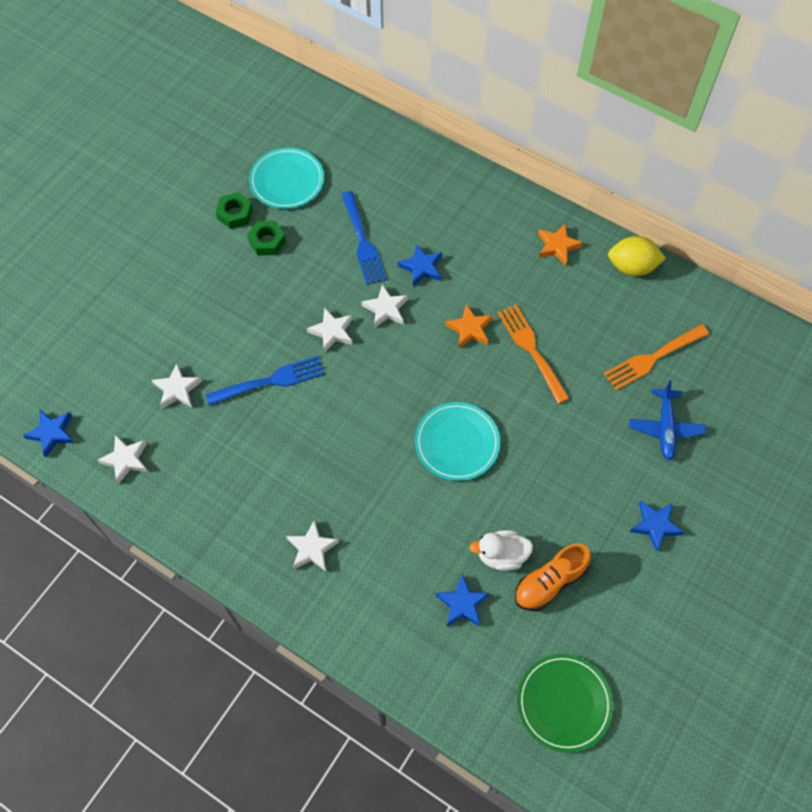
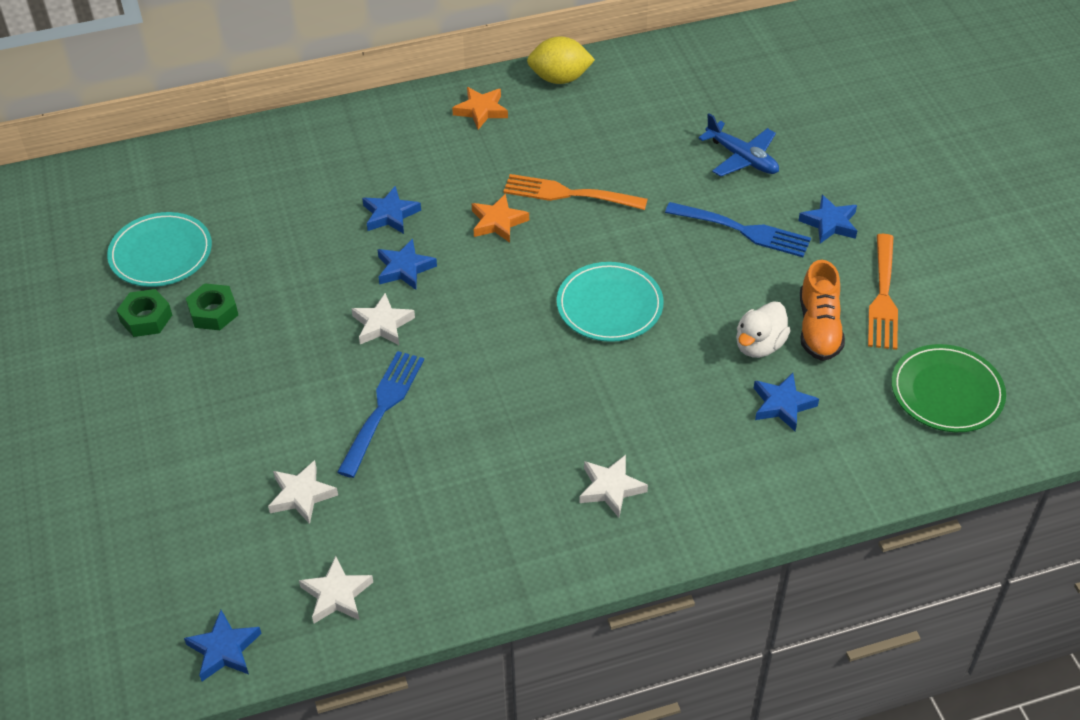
camera: 50 degrees left, 15 degrees down
blue fork [341,191,387,285] -> blue fork moved to [665,202,811,257]
white star [361,284,408,328] -> blue star [377,239,437,290]
orange fork [604,324,709,390] -> orange fork moved to [868,234,898,350]
yellow lemon [608,236,666,276] -> yellow lemon turned 45 degrees clockwise [527,36,595,84]

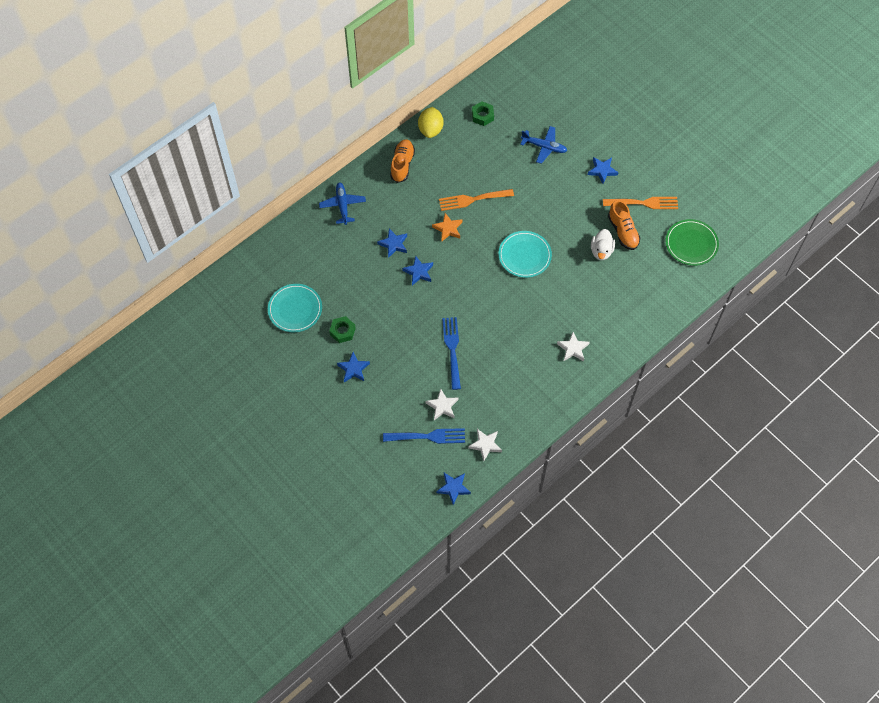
camera: 25 degrees left, 15 degrees up
green nut [116,289,172,337] -> green nut moved to [472,101,494,126]
white star [351,293,415,345] -> none
orange star [452,87,508,130] -> orange shoe [390,139,415,183]
yellow lemon [527,36,595,84] -> yellow lemon turned 60 degrees counterclockwise [418,107,443,138]
blue fork [665,202,811,257] -> blue fork moved to [383,428,465,444]
blue star [754,373,819,431] -> blue star moved to [337,352,370,382]
orange fork [868,234,898,350] -> orange fork turned 75 degrees counterclockwise [603,197,678,209]
none -> blue plane [319,183,366,225]

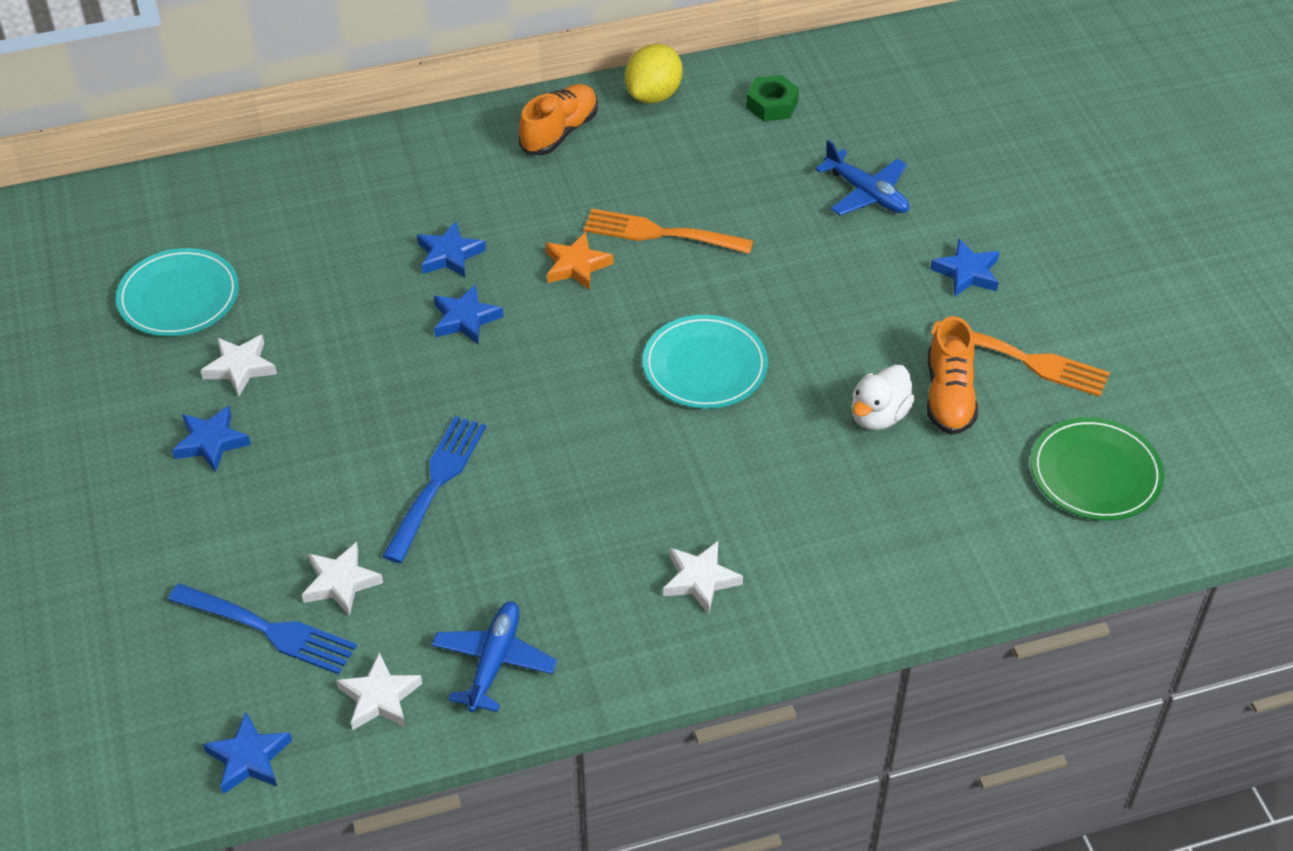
camera: 25 degrees right, 15 degrees down
blue plane [319,183,366,225] -> blue plane moved to [432,601,557,713]
green nut [329,316,356,343] -> white star [200,335,277,396]

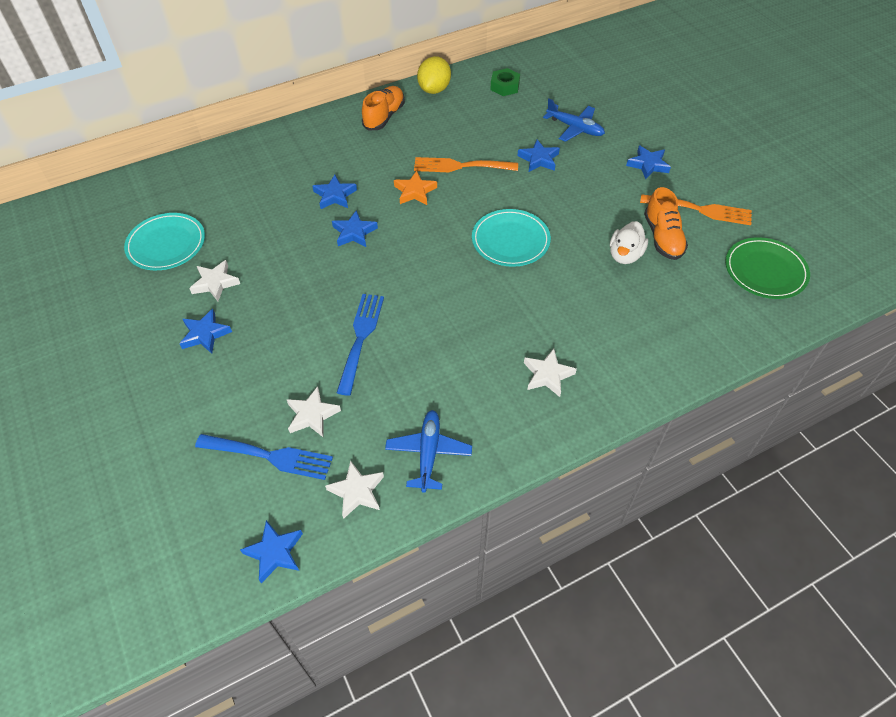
camera: 10 degrees left, 5 degrees up
none -> blue star [517,140,560,172]

